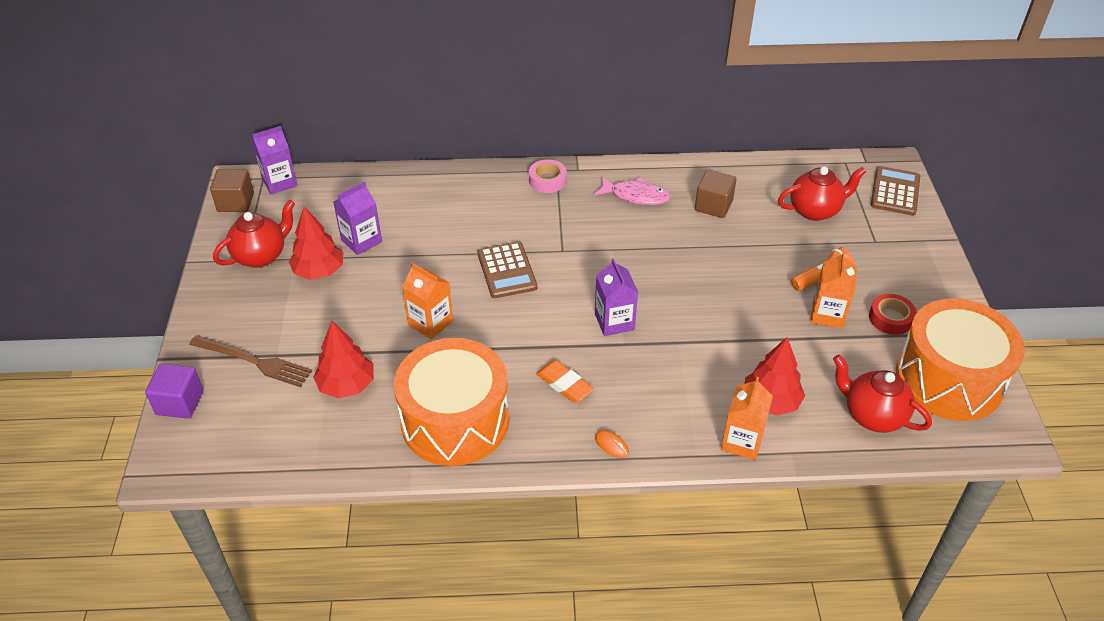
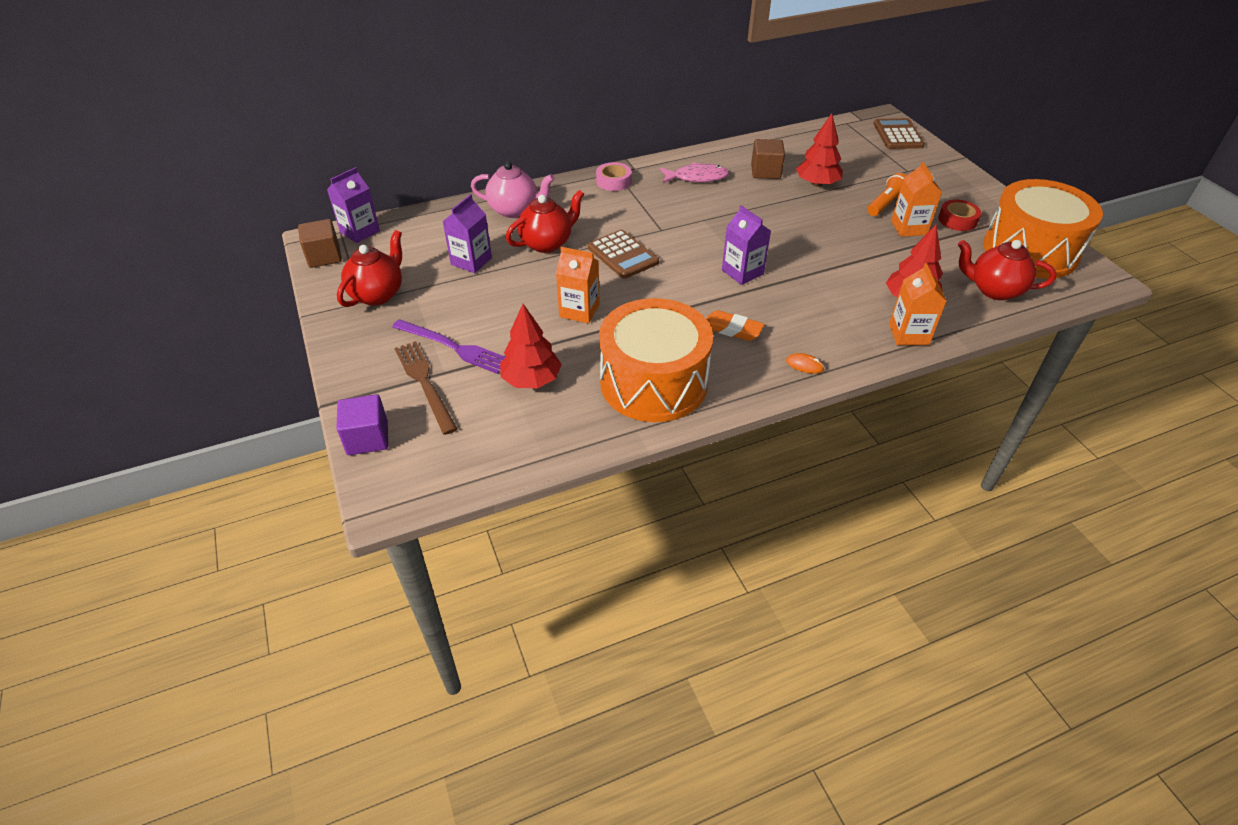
camera: 20 degrees left, 0 degrees up
brown fork [189,335,312,387] -> brown fork turned 120 degrees counterclockwise [394,341,457,435]
red tree [289,206,344,280] -> red tree moved to [796,113,843,187]
red teapot [778,166,866,221] -> red teapot moved to [506,190,584,253]
none -> purple fork [392,319,505,374]
none -> pink teapot [471,161,554,218]

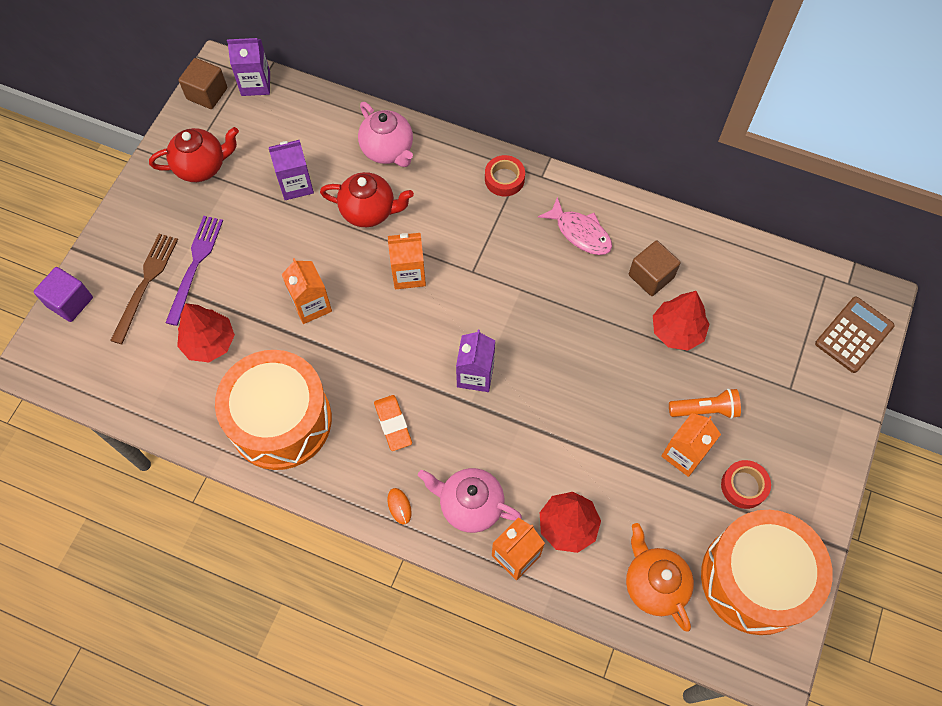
camera: 45 degrees right, 20 degrees up
purple fork [392,319,505,374] -> purple fork turned 150 degrees counterclockwise [165,216,223,326]
brown calculator [588,230,659,279] -> orange carton [388,233,426,289]
pink tape [596,162,632,191] -> red tape [485,155,525,196]
red teapot [958,240,1056,300] -> orange teapot [626,523,694,632]
none -> pink teapot [418,468,522,533]

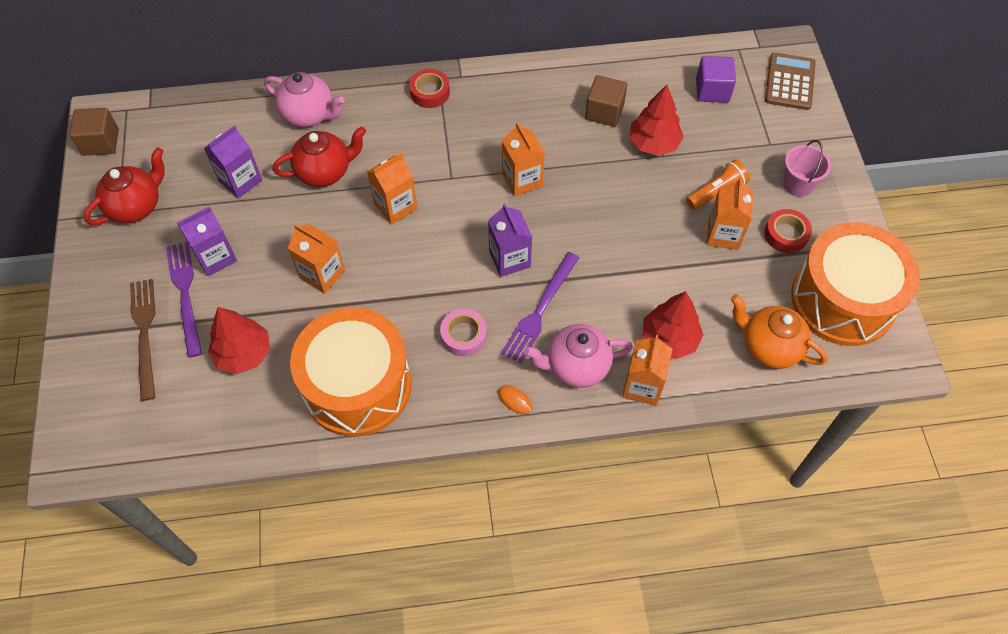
camera: 30 degrees left, 5 degrees down
purple cube [33,267,93,322] -> purple cube moved to [696,56,736,103]
purple carton [227,38,270,96] -> purple carton moved to [177,206,237,276]
orange eraser [374,395,412,451] -> pink tape [440,309,487,356]
pink fish [538,197,612,255] -> none
none -> purple fork [501,252,580,363]
none -> orange carton [502,122,545,197]
none -> pink bucket [783,140,831,197]

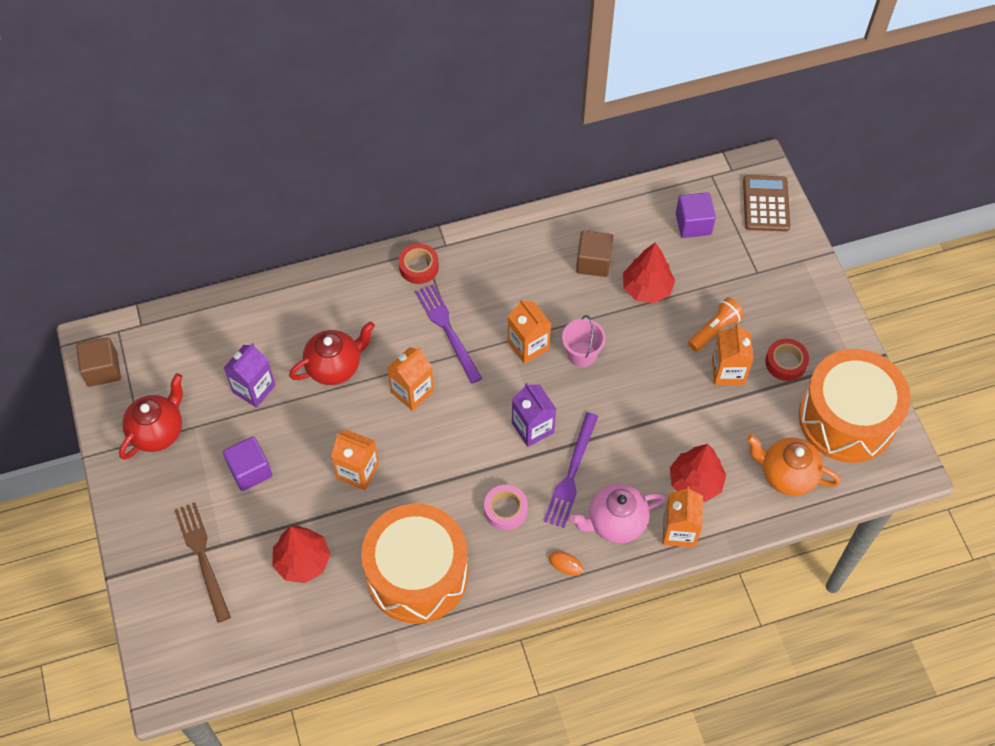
camera: 10 degrees left, 0 degrees up
purple fork [166,242,202,358] -> purple fork moved to [415,284,482,384]
purple carton [177,206,237,276] -> purple cube [223,436,272,491]
pink teapot [264,72,344,127] -> none
pink bucket [783,140,831,197] -> pink bucket moved to [562,315,606,367]

